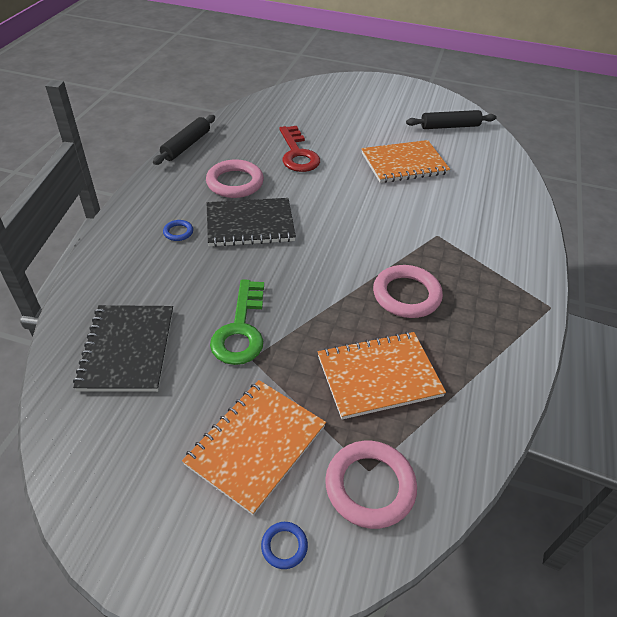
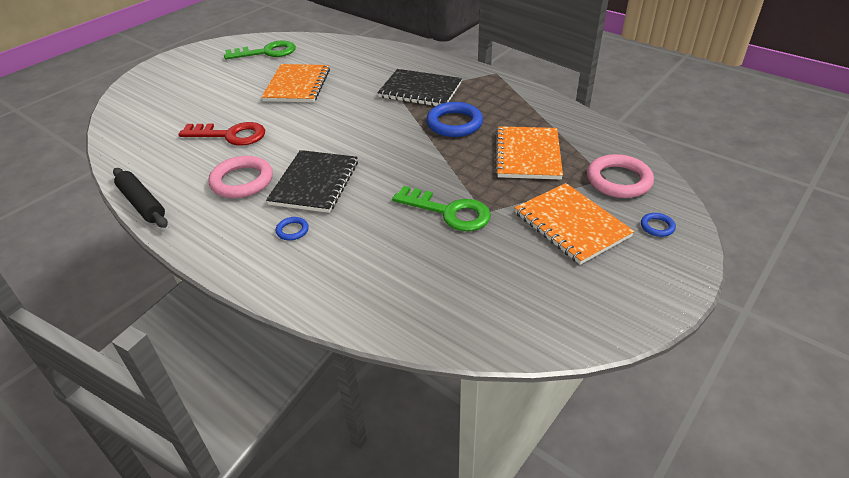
camera: 65 degrees left, 5 degrees down
black notebook [73,305,173,392] -> black notebook moved to [377,69,462,106]
pink ring [373,265,443,318] -> blue ring [426,102,483,137]
black rolling pin [406,110,497,129] -> green key [224,41,296,59]

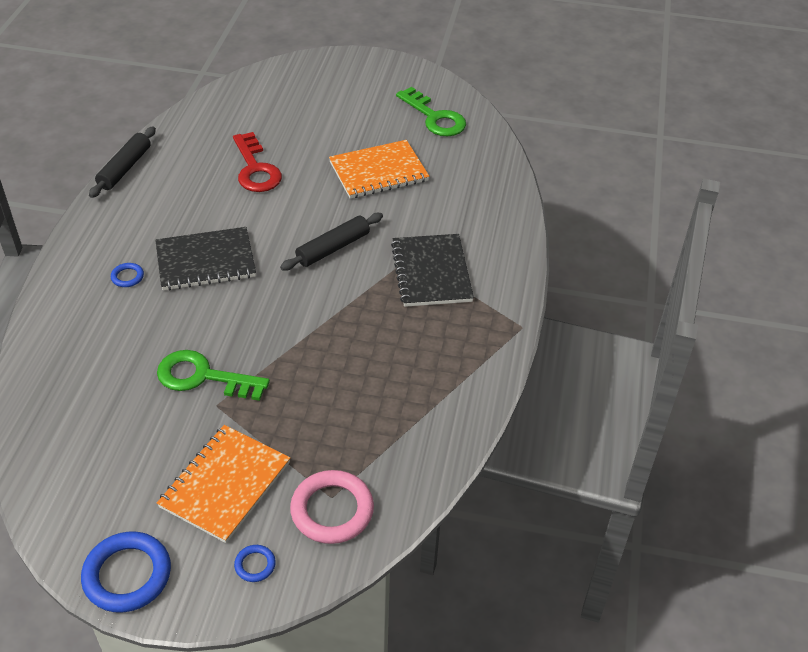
camera: 60 degrees right, 5 degrees up
pink ring [209,156,273,198] -> none
green key [392,186,491,231] -> green key turned 105 degrees clockwise [157,350,270,401]
blue ring [426,102,483,137] -> blue ring moved to [81,532,171,612]
orange notebook [495,126,563,179] -> none
none -> black rolling pin [280,213,383,271]

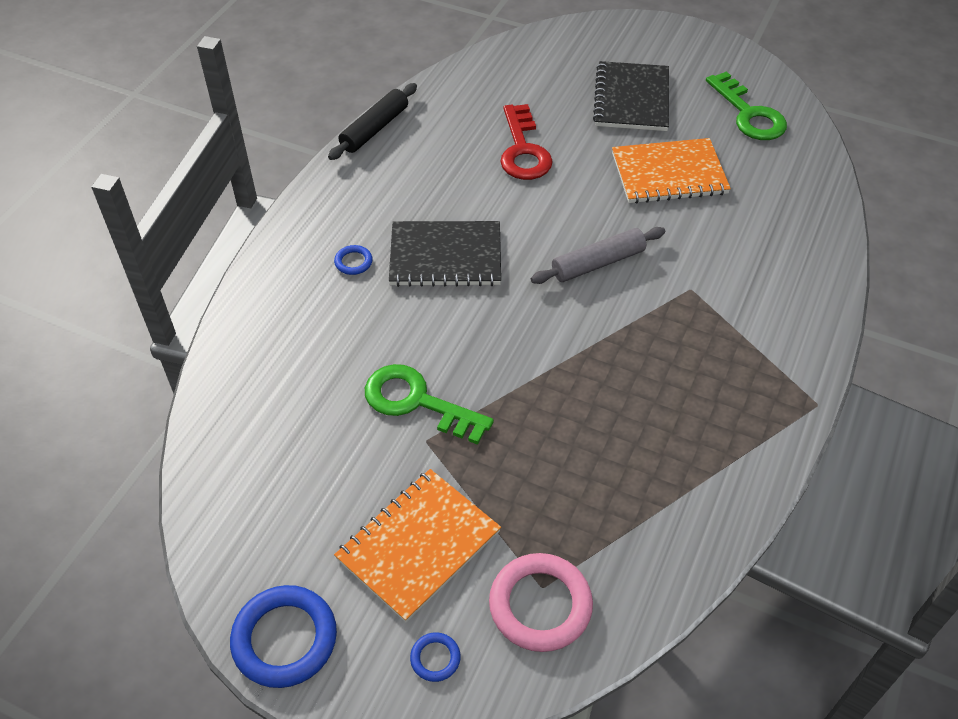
camera: 15 degrees right, 5 degrees up
black rolling pin [280,213,383,271] -> grey rolling pin [531,227,665,284]
black notebook [391,234,474,307] -> black notebook moved to [593,61,669,131]

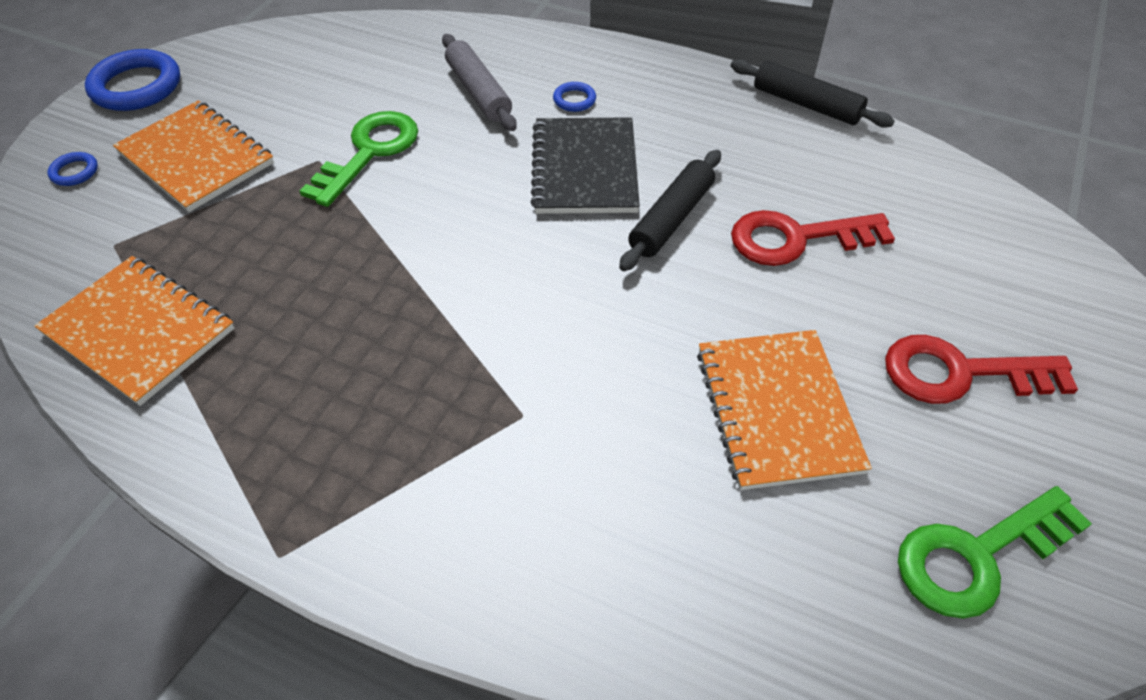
camera: 90 degrees right, 0 degrees up
pink ring [489,553,593,652] -> none
grey rolling pin [531,227,665,284] -> grey rolling pin moved to [442,34,517,131]
black notebook [593,61,669,131] -> red key [885,335,1078,404]
none -> orange notebook [34,256,234,406]
none -> black rolling pin [619,150,721,271]

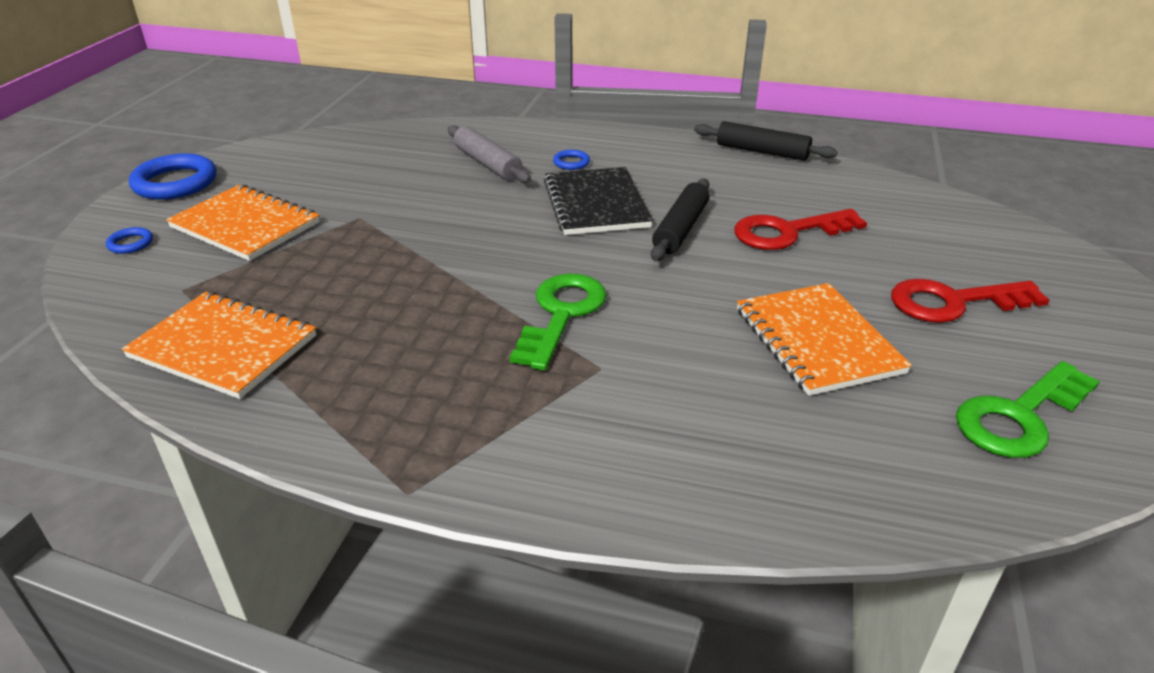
camera: 10 degrees left, 15 degrees down
green key [300,111,418,207] -> green key moved to [510,274,607,370]

